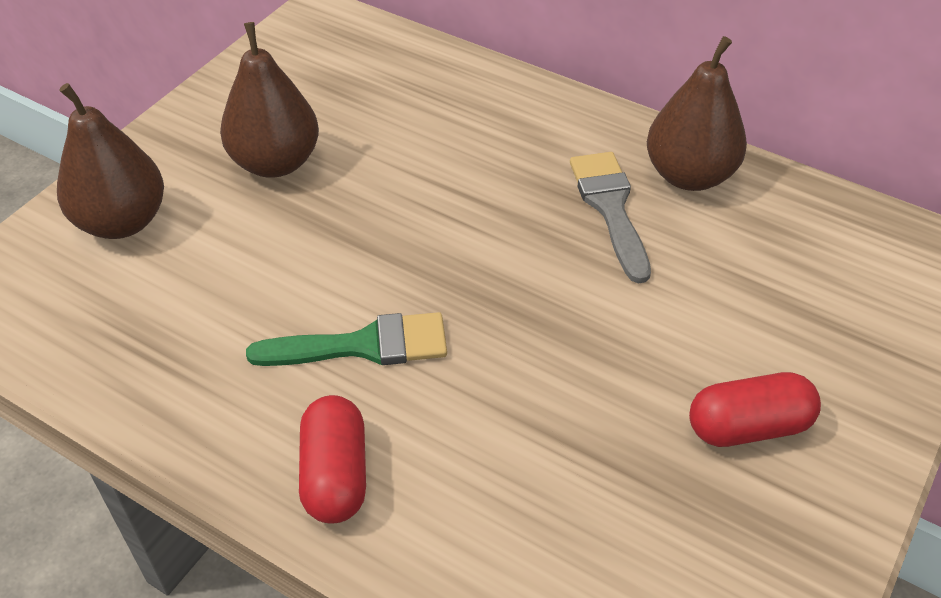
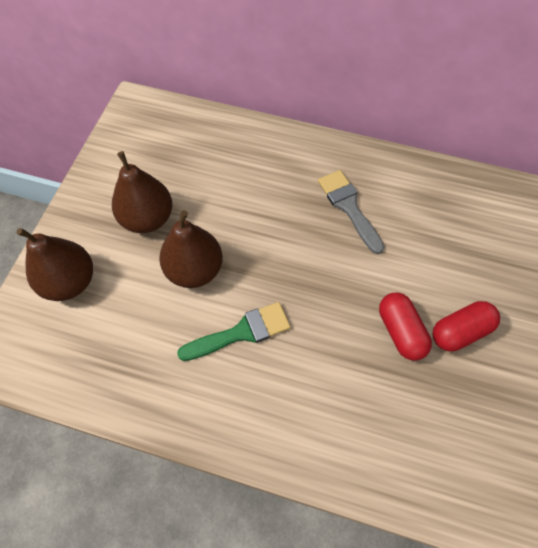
camera: 15 degrees left, 15 degrees up
red capsule [299,395,366,523] -> red capsule moved to [379,292,432,361]
brown pear [647,36,747,191] -> brown pear moved to [159,210,223,288]

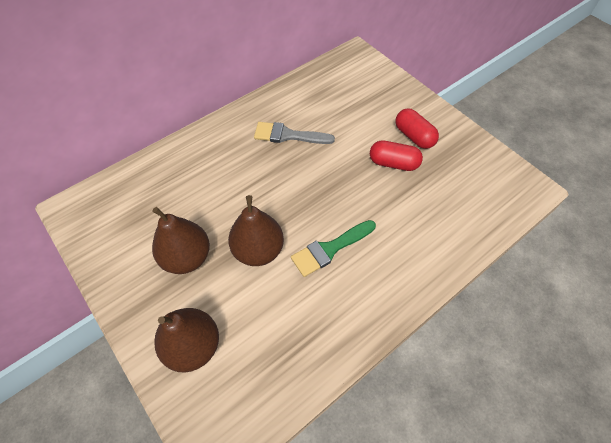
camera: 55 degrees left, 5 degrees down
green brush [177,302,291,361] -> green brush turned 135 degrees counterclockwise [291,220,376,277]
red capsule [433,301,500,352] -> red capsule turned 45 degrees counterclockwise [395,108,439,149]

